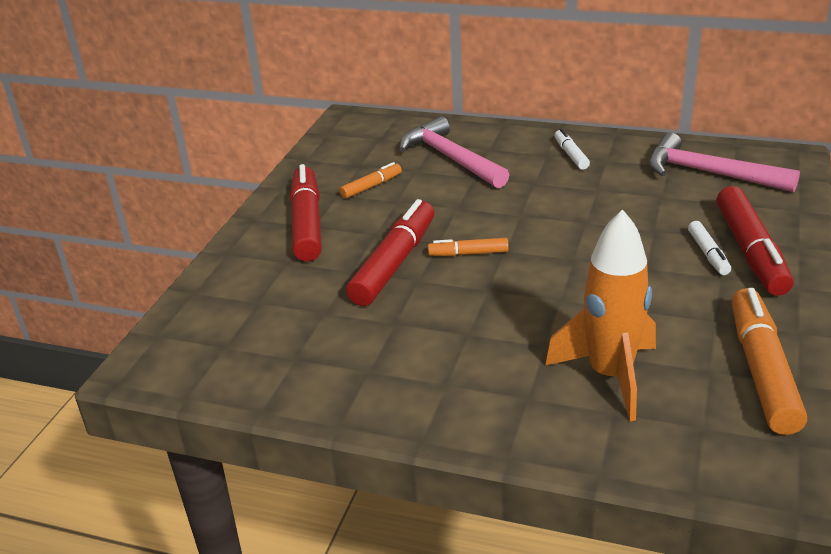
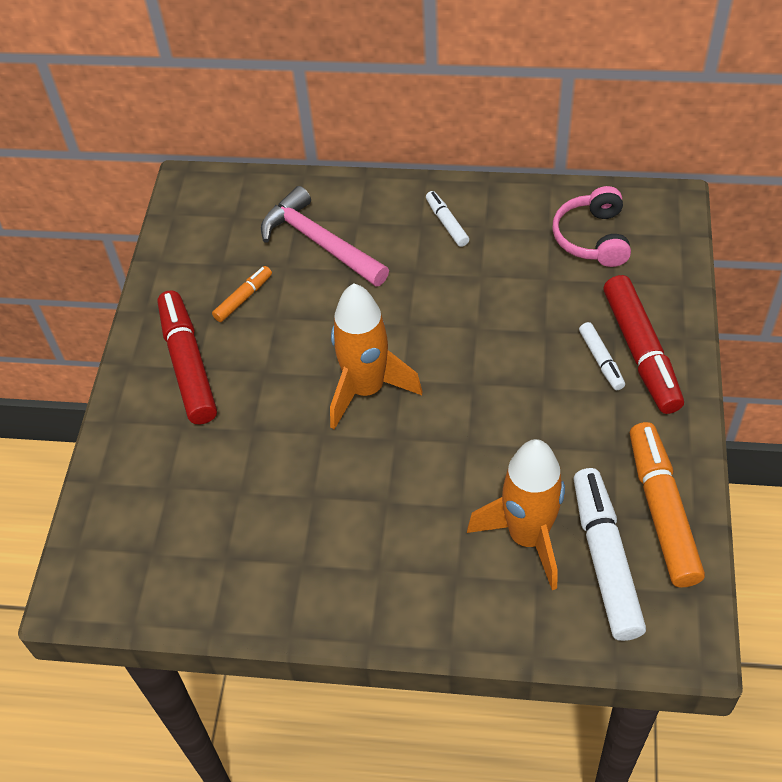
camera: 10 degrees left, 20 degrees up
red marker [346,199,434,306] -> none
orange marker [428,238,509,256] -> orange rocket [330,283,423,430]
pink hammer [649,133,800,192] -> pink headphones [552,186,631,267]
none -> white marker [573,468,646,641]

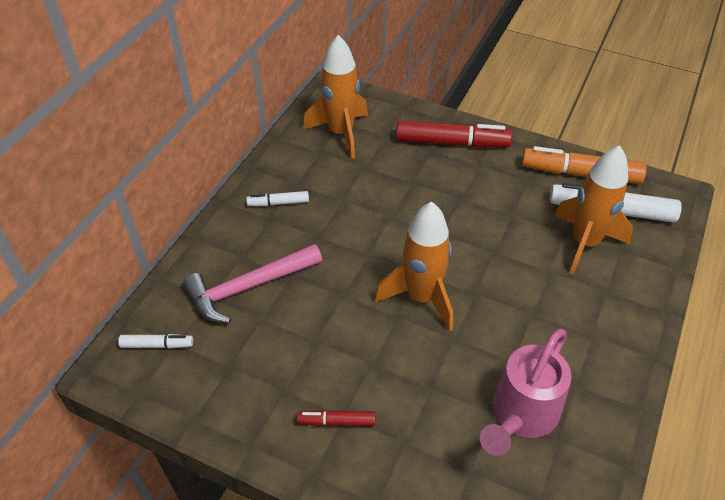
camera: 75 degrees left, 5 degrees down
red marker [157,290,217,424] -> red marker [297,410,375,426], size x0.50
orange marker [212,266,272,322] -> none
pink headphones [552,186,631,267] -> orange rocket [303,35,368,159]
white marker [579,322,625,390] -> white marker moved to [118,334,193,349]
none -> pink watering can [480,329,571,456]

